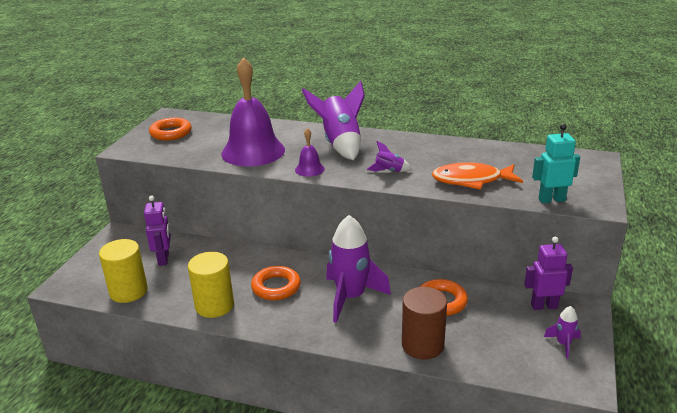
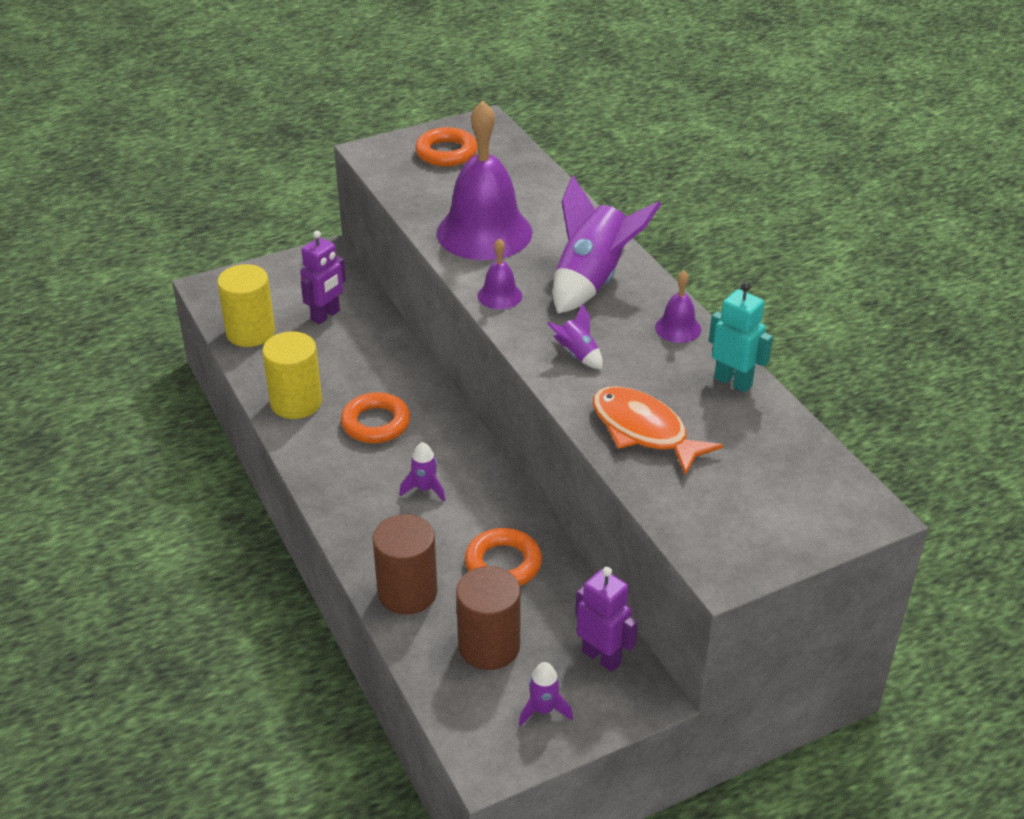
camera: 45 degrees right, 10 degrees up
purple rocket [326,215,391,323] -> purple rocket [400,442,446,501], size x0.45
turquoise robot [532,124,580,203] -> turquoise robot moved to [709,282,773,392]
none -> brown cylinder [456,566,521,670]
none -> purple bell [655,271,701,343]

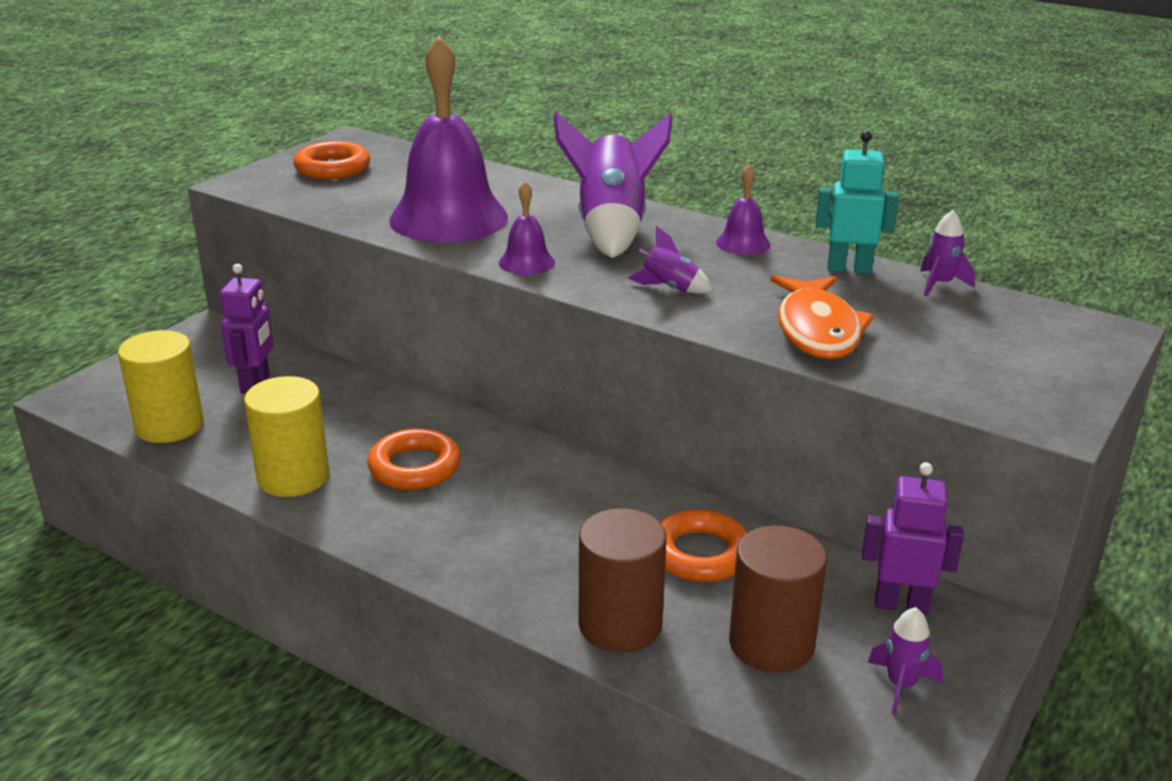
camera: 30 degrees left, 10 degrees down
purple rocket [400,442,446,501] -> purple rocket moved to [920,210,975,296]
orange fish [593,386,723,476] -> orange fish turned 105 degrees counterclockwise [770,276,874,359]

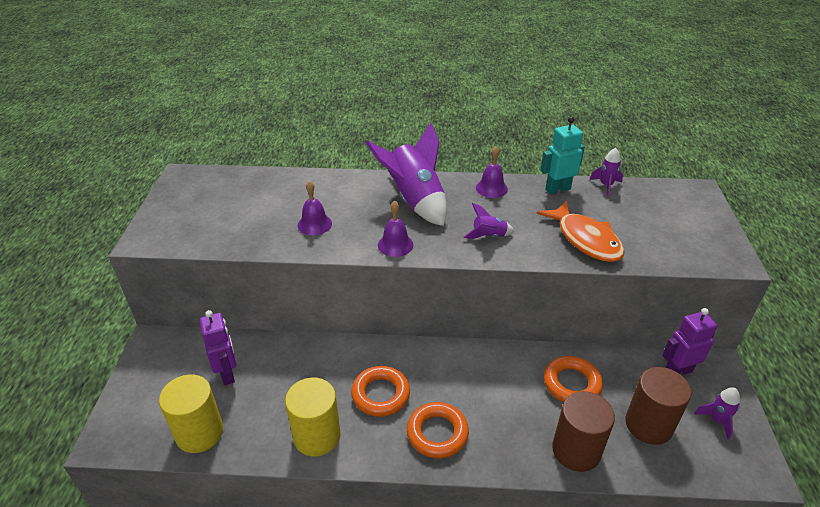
camera: 30 degrees left, 10 degrees up
orange ring [293,141,370,179] -> orange ring moved to [407,402,469,458]
purple bell [389,36,508,242] -> purple bell [298,181,332,235], size x0.44

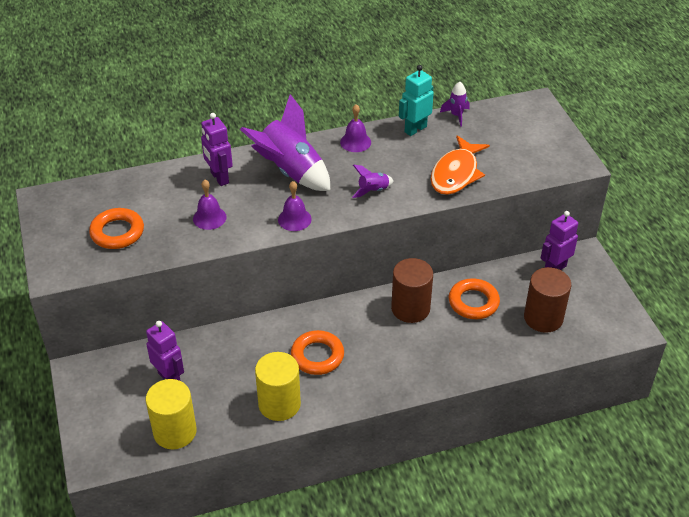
camera: 20 degrees left, 5 degrees up
orange ring [407,402,469,458] -> orange ring moved to [89,208,144,249]
orange fish [537,201,624,262] -> orange fish turned 75 degrees clockwise [431,135,490,195]
brown cylinder [552,391,615,472] -> brown cylinder moved to [391,258,433,323]
purple rocket [694,387,740,440] -> none
none -> purple robot [201,113,233,186]

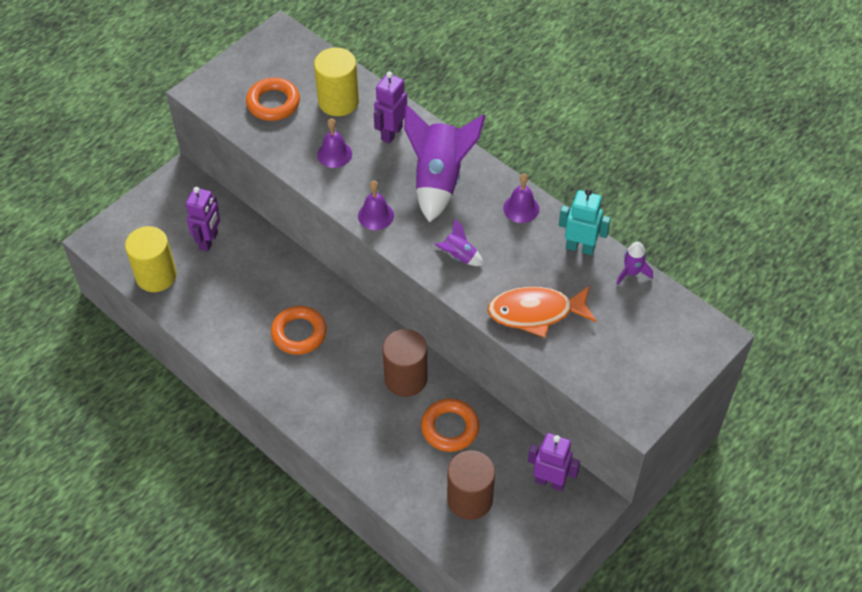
camera: 60 degrees right, 10 degrees up
yellow cylinder [255,352,301,421] -> yellow cylinder moved to [314,48,359,116]

